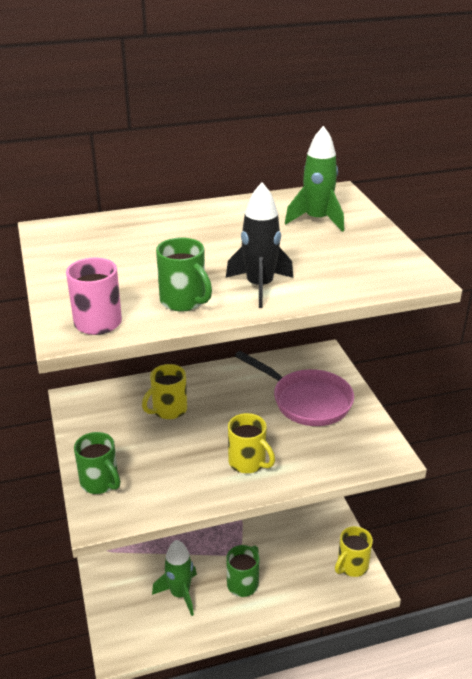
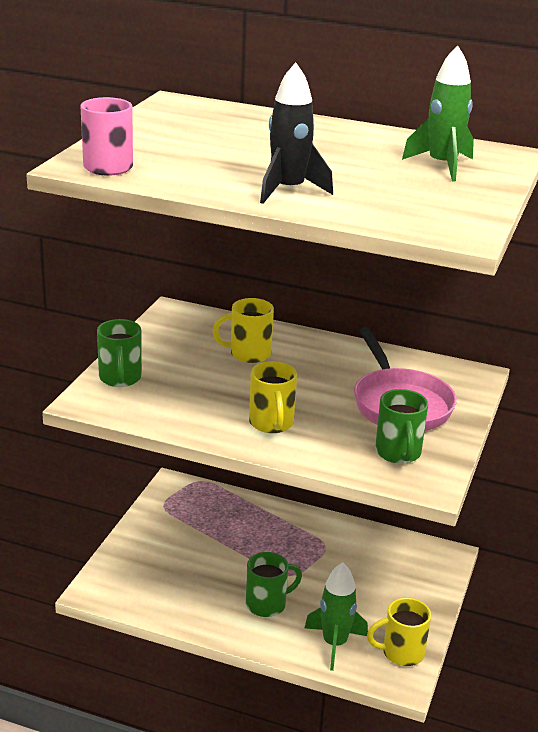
camera: 35 degrees right, 5 degrees down
green rocket [152,540,197,616] -> green rocket moved to [305,562,368,671]
green mug [156,237,212,311] -> green mug moved to [375,389,428,464]

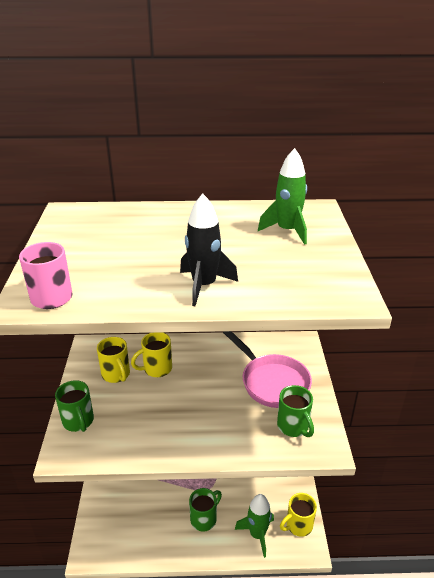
camera: 20 degrees left, 5 degrees up
yellow mug [249,361,297,433] -> yellow mug moved to [97,337,130,383]

